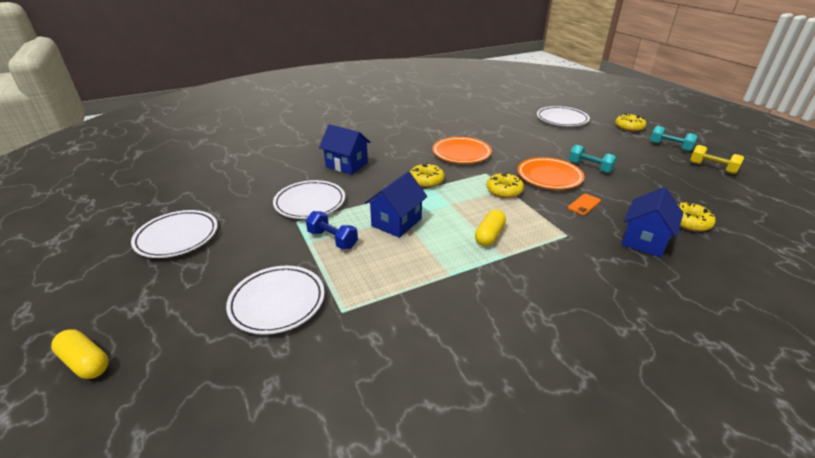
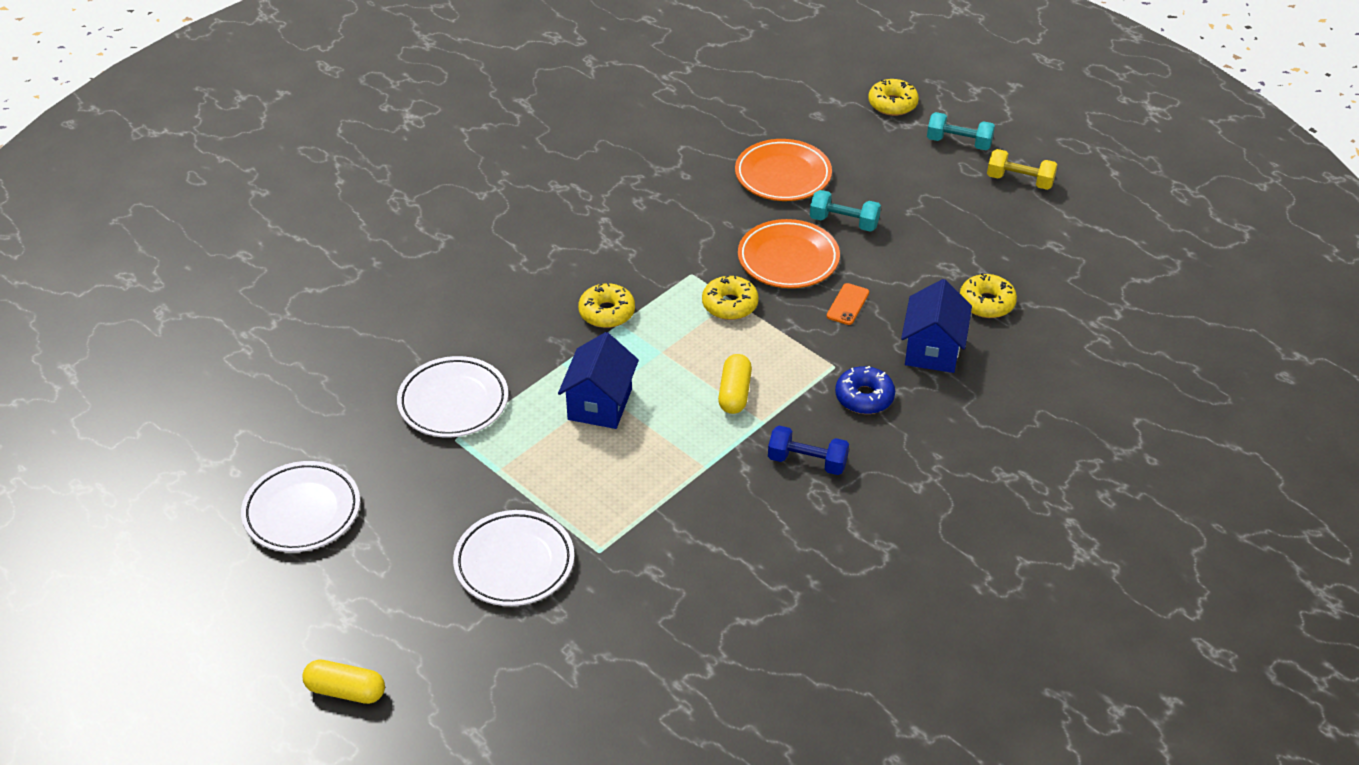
camera: 20 degrees left, 10 degrees up
blue dumbbell [306,211,358,249] -> blue dumbbell moved to [768,426,849,475]
blue house [319,124,371,175] -> none
orange plate [432,137,492,164] -> orange plate moved to [735,139,832,201]
white plate [537,106,590,126] -> none
none -> blue donut [835,366,895,414]

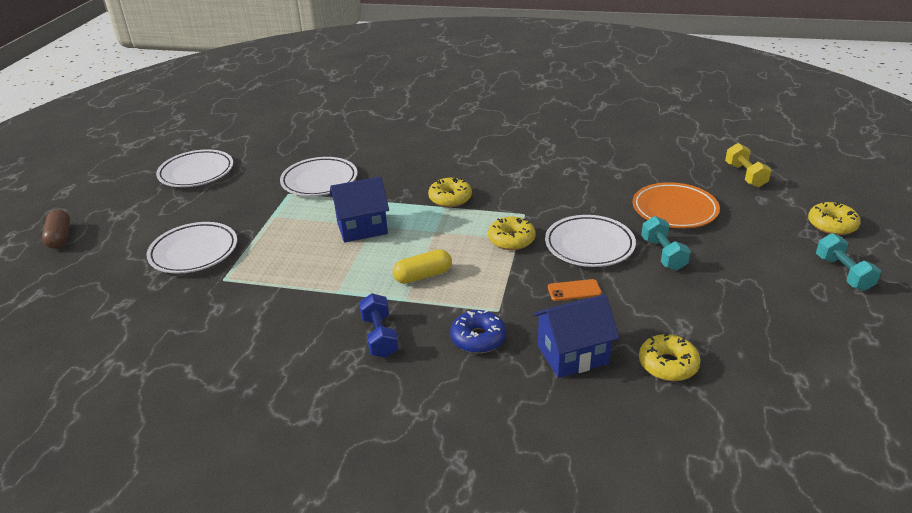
camera: 60 degrees right, 10 degrees down
yellow capsule [302,659,385,704] -> brown capsule [42,209,70,249]
orange plate [738,219,840,288] -> white plate [545,215,636,267]
yellow dumbbell [987,149,1058,190] -> yellow dumbbell moved to [725,143,772,188]

